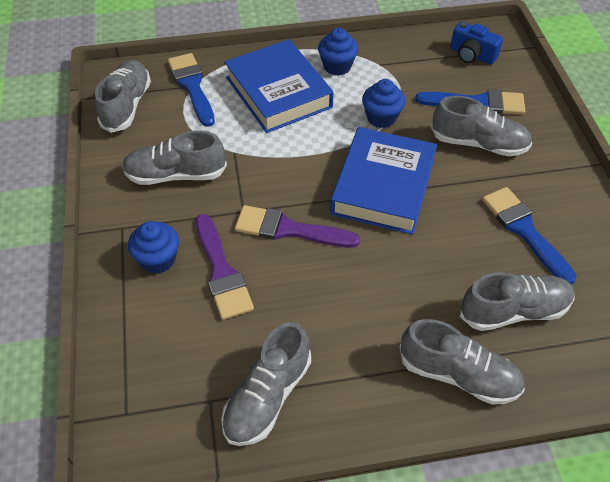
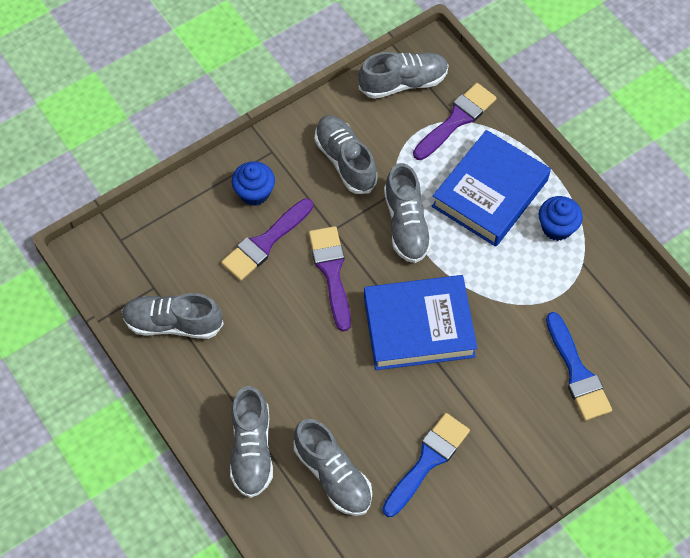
camera: 65 degrees right, 10 degrees up
blue brush [168,53,215,127] -> purple brush [413,83,497,160]
blue cupcake [362,79,405,128] -> none
grey shoe [431,96,532,156] -> grey shoe moved to [384,163,432,263]
blue camera [450,21,503,64] -> none

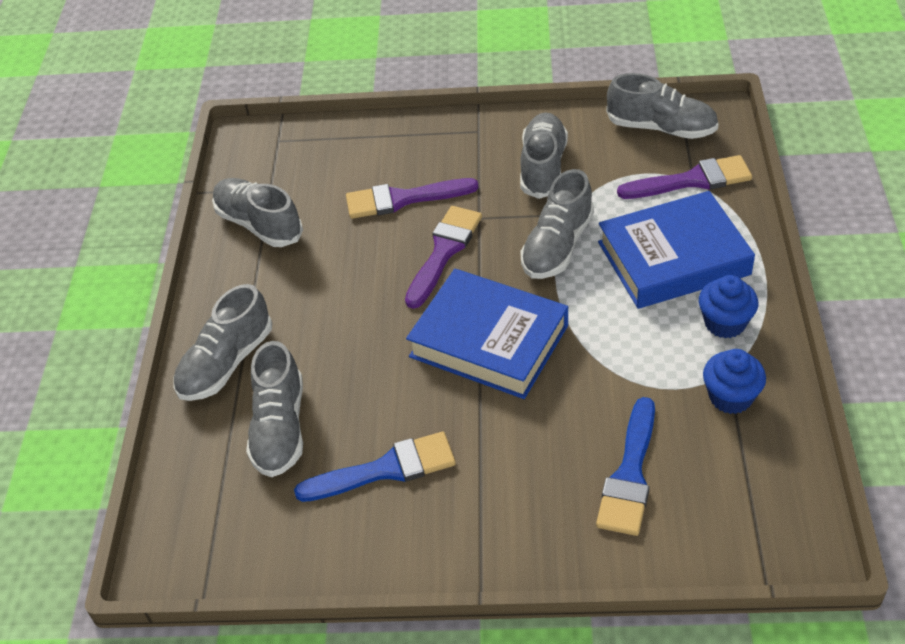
camera: 40 degrees right, 15 degrees down
blue cupcake [232,161,275,206] -> blue cupcake moved to [703,349,766,414]

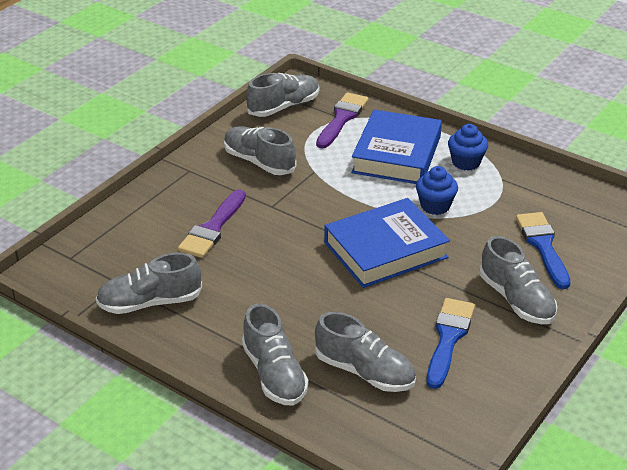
camera: 60 degrees left, 10 degrees down
purple brush [405,206,482,309] -> none
grey shoe [520,169,594,279] -> grey shoe moved to [479,236,557,324]
blue brush [596,397,655,536] -> blue brush turned 150 degrees counterclockwise [516,212,571,289]
blue cupcake [703,349,766,414] -> blue cupcake moved to [416,166,458,215]

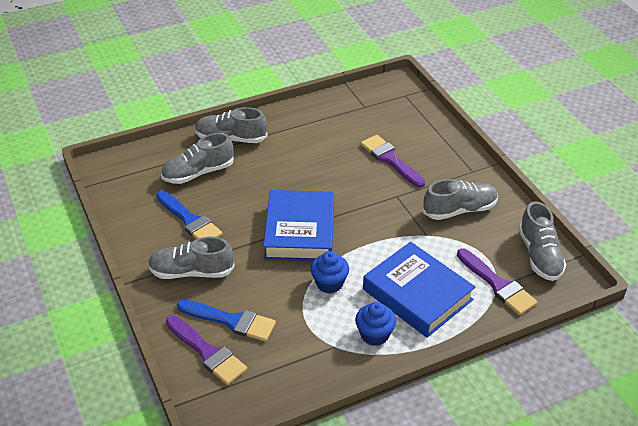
camera: 120 degrees right, 5 degrees up
grey shoe [96,253,202,314] -> none
none -> purple brush [166,316,247,385]

